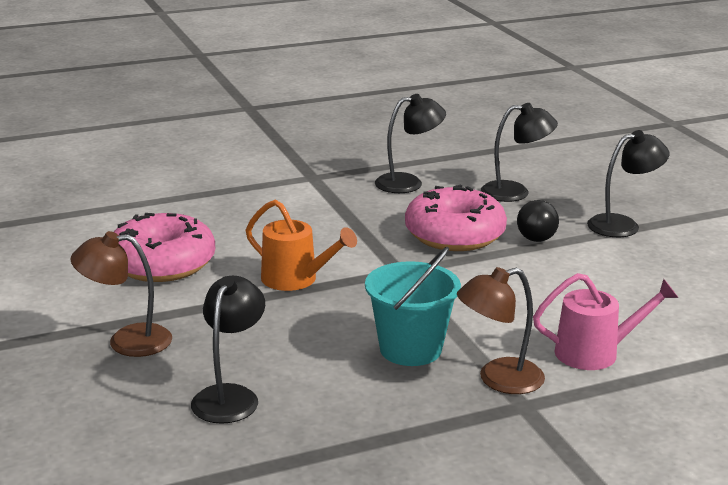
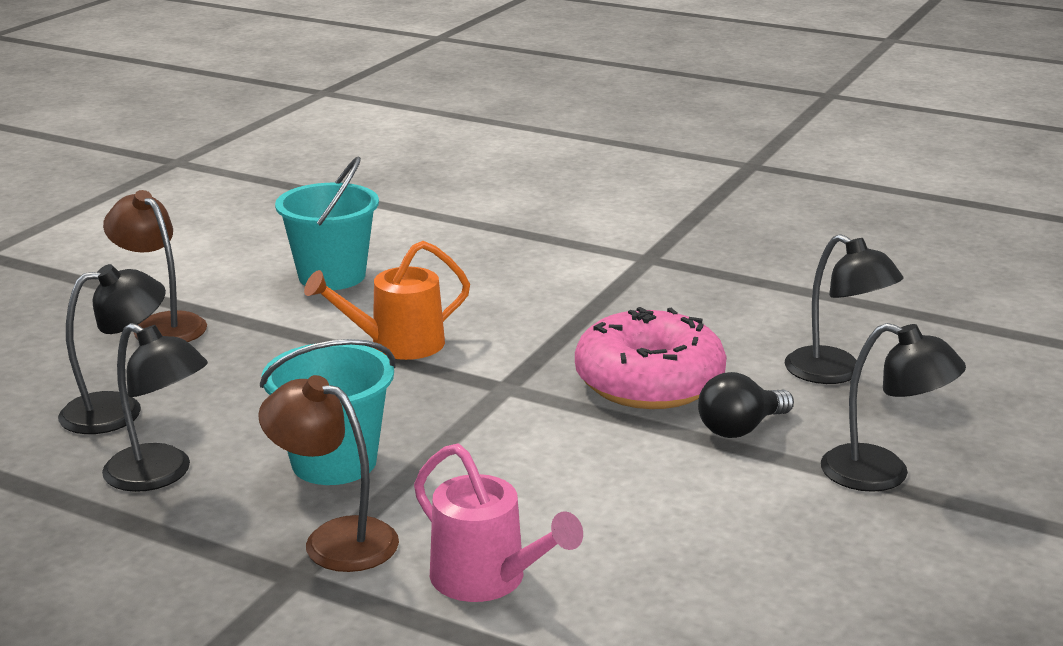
camera: 50 degrees right, 0 degrees up
pink donut [114,213,215,282] -> turquoise bucket [275,157,379,290]
orange watering can [246,200,357,291] -> orange watering can turned 75 degrees clockwise [304,241,470,360]
black lamp [375,94,446,193] -> black lamp moved to [102,323,208,492]

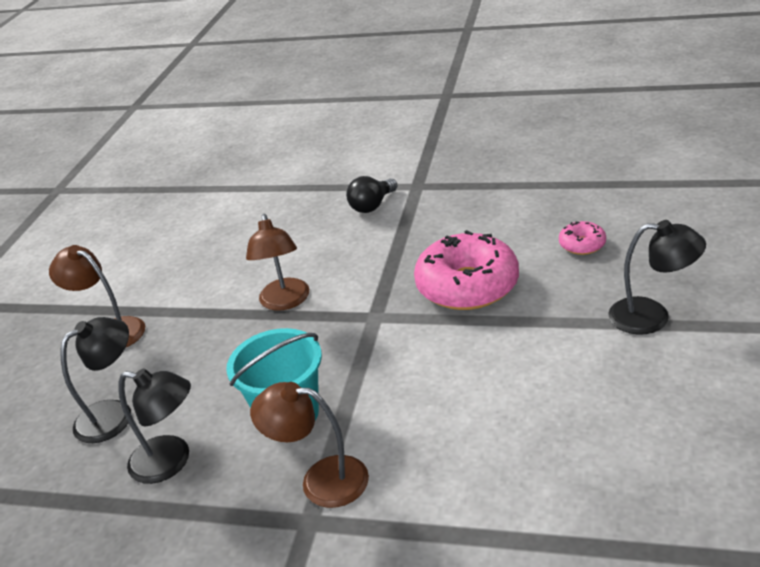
camera: 10 degrees left, 10 degrees up
turquoise bucket [275,157,379,290] -> none
orange watering can [304,241,470,360] -> brown lamp [246,214,309,311]
pink watering can [414,443,583,602] -> none
black light bulb [698,372,794,438] -> black light bulb moved to [346,176,397,213]
black lamp [785,234,904,384] -> pink donut [559,221,606,255]

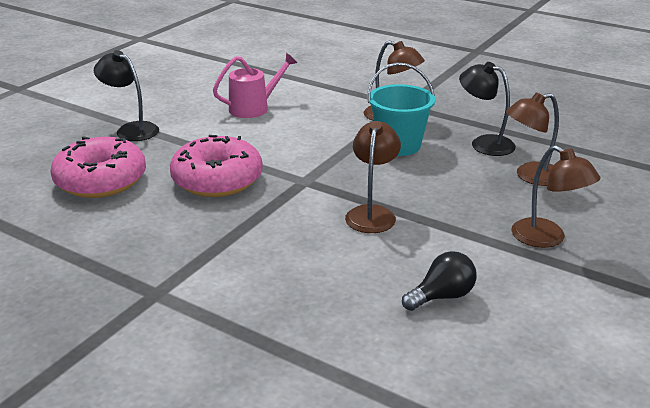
camera: 165 degrees left, 5 degrees down
black lamp [61,317,131,443] -> brown lamp [506,93,559,186]
black light bulb [346,176,397,213] -> black light bulb moved to [402,251,476,311]
pink donut [559,221,606,255] -> pink donut [51,136,146,198], size x2.16
none -> pink watering can [213,53,297,118]

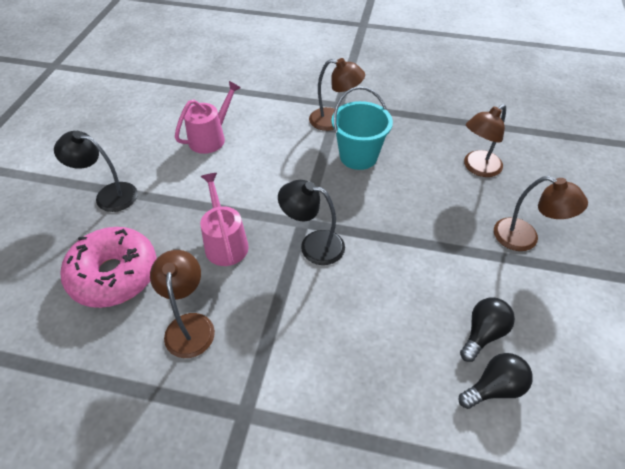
camera: 20 degrees left, 20 degrees up
pink donut [170,135,263,197] -> pink watering can [200,173,249,266]
brown lamp [345,121,401,233] -> brown lamp moved to [150,250,215,358]
black lamp [459,62,516,156] -> black lamp moved to [278,180,345,265]
none -> black light bulb [459,353,533,409]

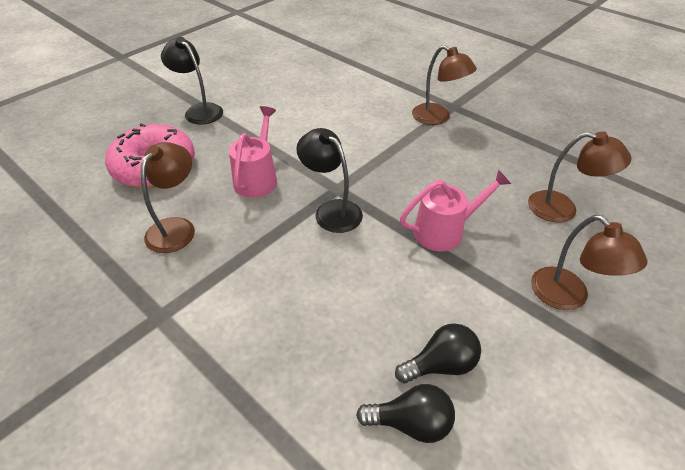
camera: 30 degrees right, 5 degrees down
pink watering can [175,81,241,154] -> pink watering can moved to [400,169,511,251]
turquoise bucket [332,86,393,170] -> none
brown lamp [464,104,506,177] -> brown lamp turned 150 degrees counterclockwise [528,131,632,223]

